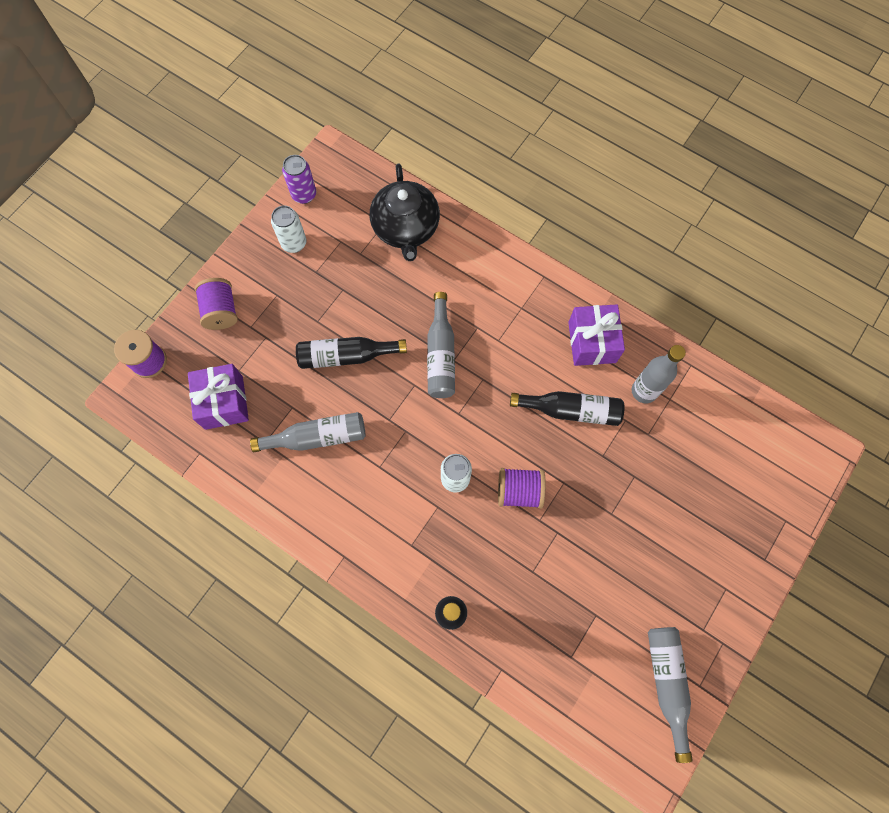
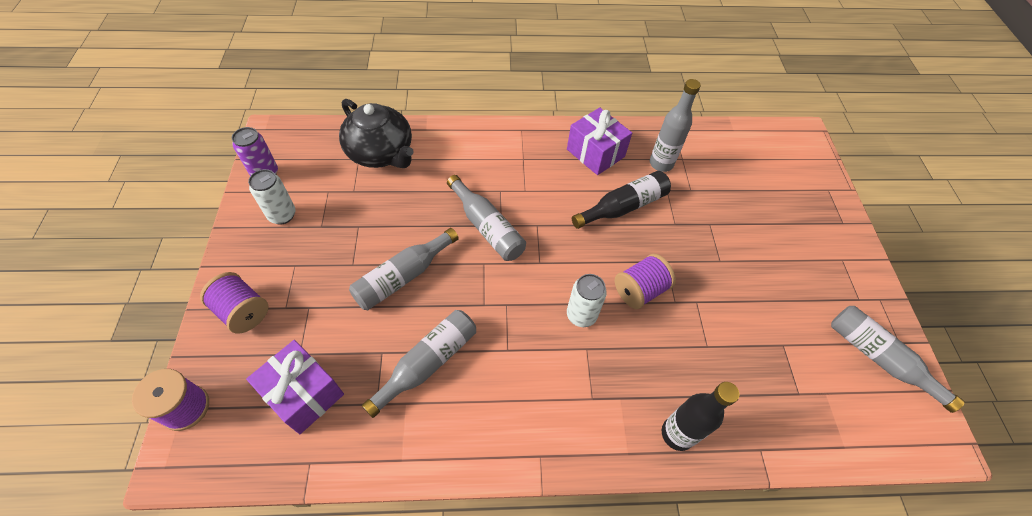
camera: 40 degrees left, 15 degrees down
black bottle [296,337,407,369] -> grey bottle [349,228,459,310]

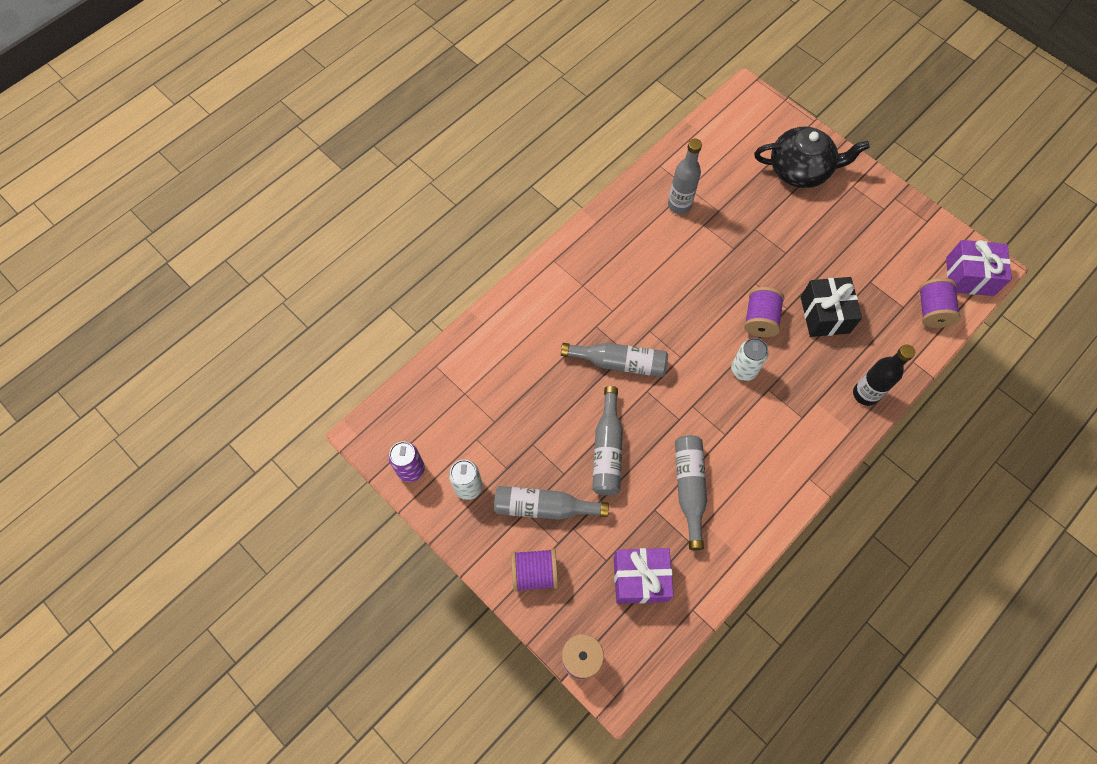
camera: 40 degrees left, 10 degrees up
black teapot [339,99,414,168] -> black teapot moved to [754,127,870,188]
purple gift [567,107,632,175] -> purple gift moved to [946,240,1012,296]
black bottle [572,171,671,229] -> none
grey bottle [831,306,965,413] -> grey bottle moved to [494,486,609,520]
none -> black gift [801,277,862,337]
none -> purple spool [919,278,961,328]

